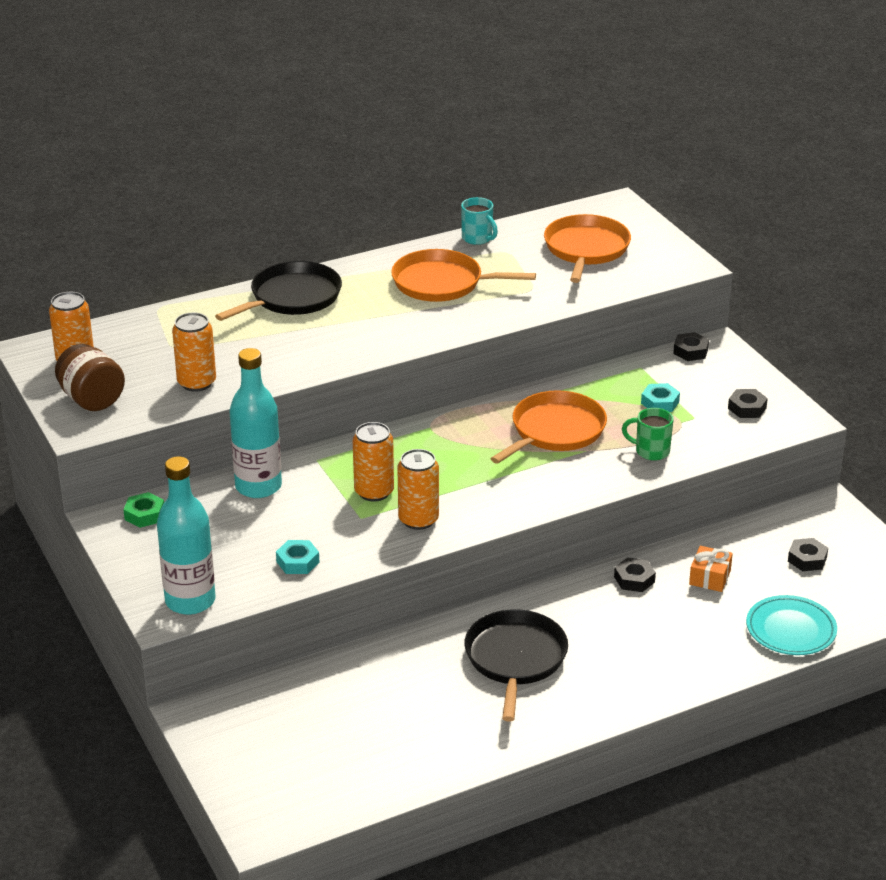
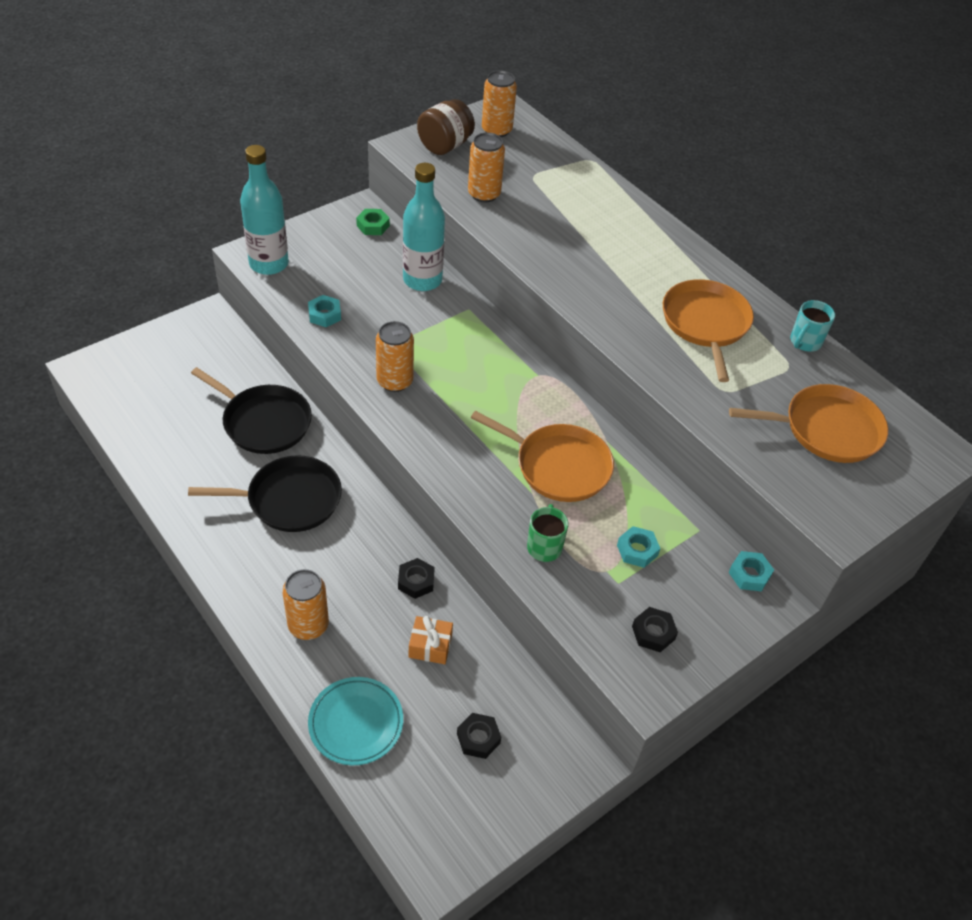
camera: 75 degrees right, 15 degrees up
black pan [215,261,342,321] -> black pan moved to [191,367,312,454]
orange can [353,422,394,502] -> orange can moved to [282,569,329,640]
black nut [673,332,709,361] -> turquoise nut [728,551,774,591]

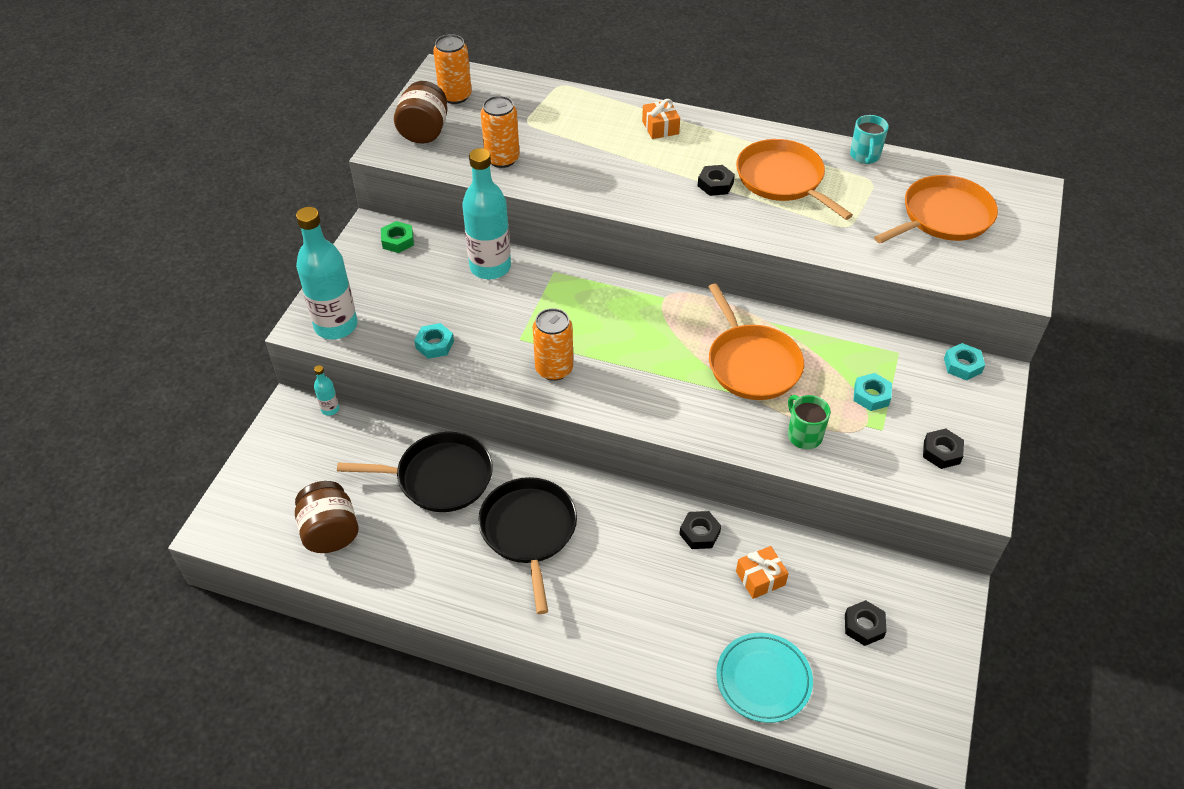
camera: 30 degrees left, 0 degrees up
black pan [188,455,342,532] -> black pan turned 60 degrees counterclockwise [478,477,577,614]
orange can [282,569,329,640] -> none
orange pan [471,411,614,502] -> orange pan turned 75 degrees clockwise [708,283,804,400]
none -> brown jar [295,481,359,553]
none -> turquoise bottle [314,365,339,416]
none -> orange gift [642,99,680,139]
none -> black nut [698,165,735,196]

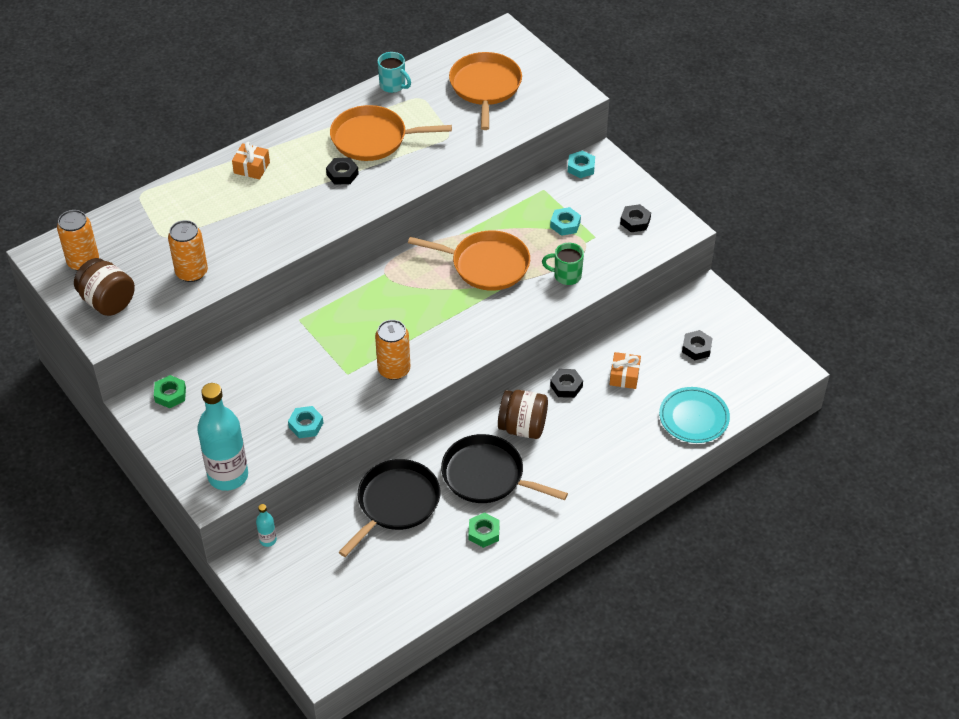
camera: 55 degrees left, 0 degrees up
brown jar [295,481,359,553] -> brown jar moved to [498,390,548,439]
turquoise bottle [462,148,511,279] -> none
none -> green nut [468,512,500,548]

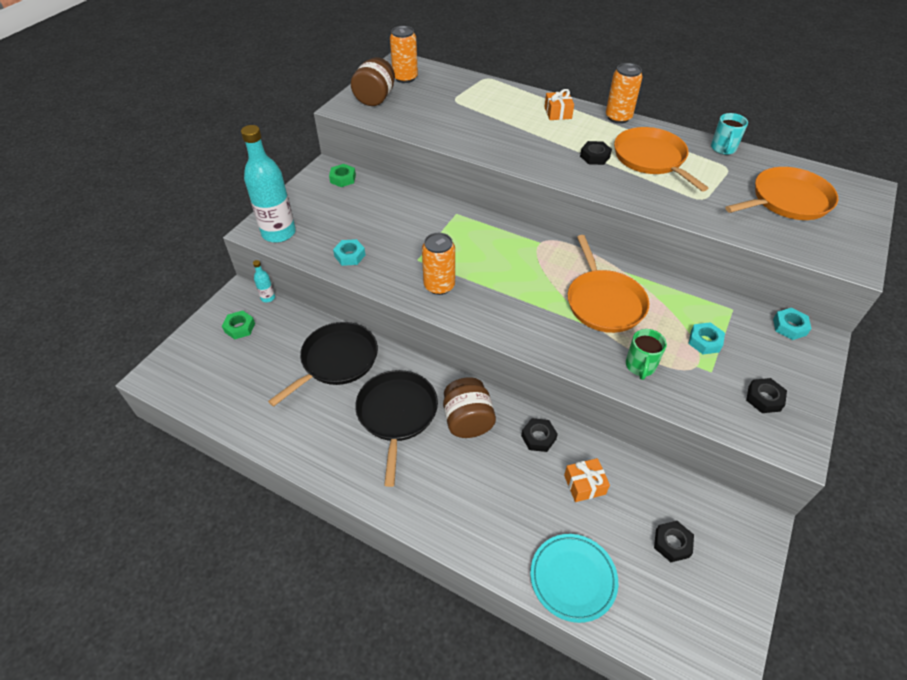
camera: 65 degrees right, 0 degrees up
orange can [168,220,208,282] -> orange can moved to [606,63,642,124]
black pan [339,459,440,557] -> black pan turned 60 degrees counterclockwise [268,322,378,407]
green nut [468,512,500,548] -> green nut moved to [222,310,255,340]
green mug [542,243,584,285] -> green mug turned 150 degrees counterclockwise [626,329,667,380]

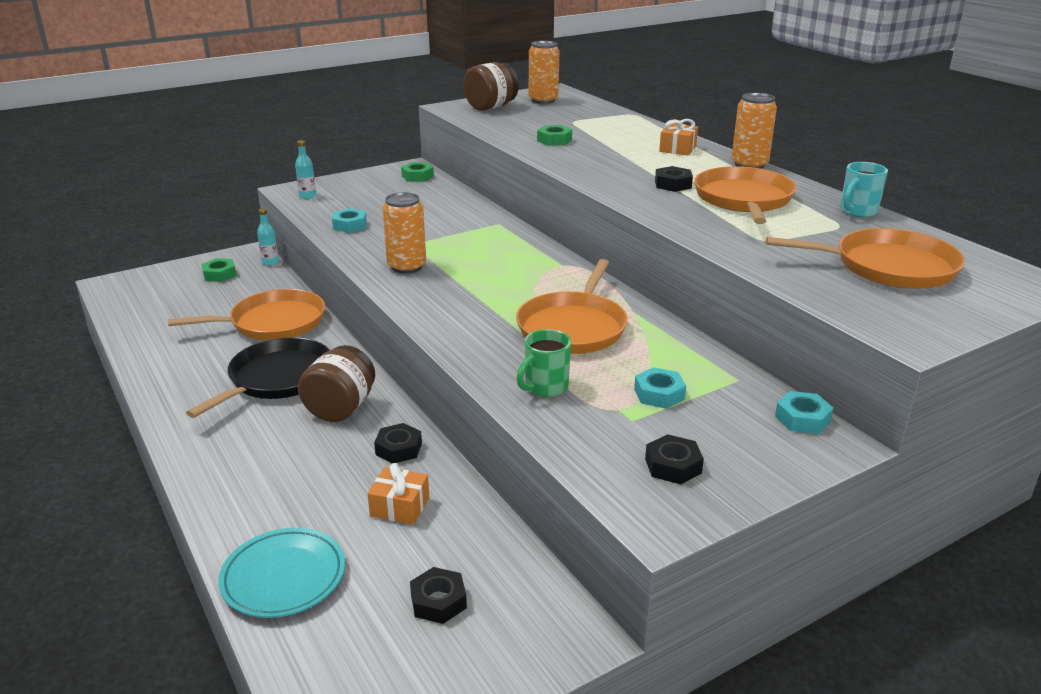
camera: 30 degrees right, 20 degrees down
turquoise bottle [241,125,296,243] -> turquoise bottle [295,140,316,199], size x0.43
black pan [268,322,378,407] -> orange pan [168,289,325,340]
none -> green nut [537,125,572,146]

